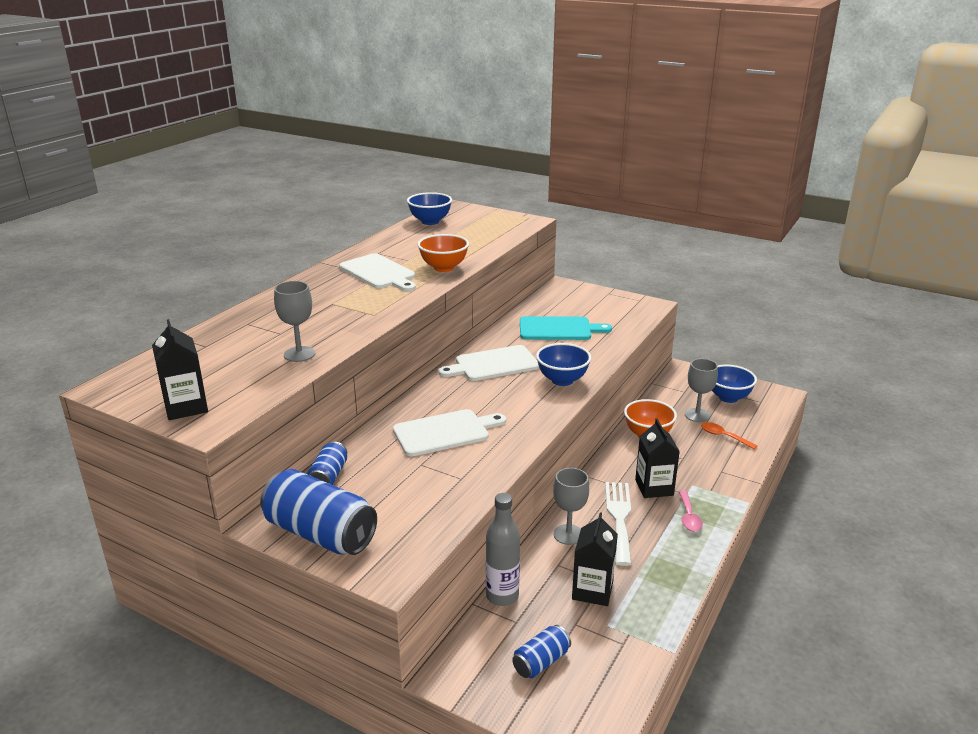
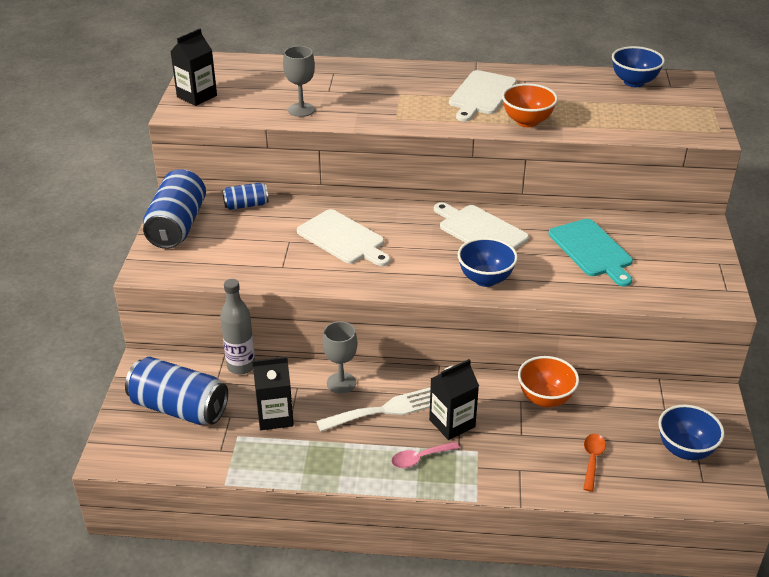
camera: 65 degrees right, 10 degrees up
blue can [512,625,571,678] -> blue can [125,357,228,425], size x1.93
grey goblet [685,359,718,422] -> none

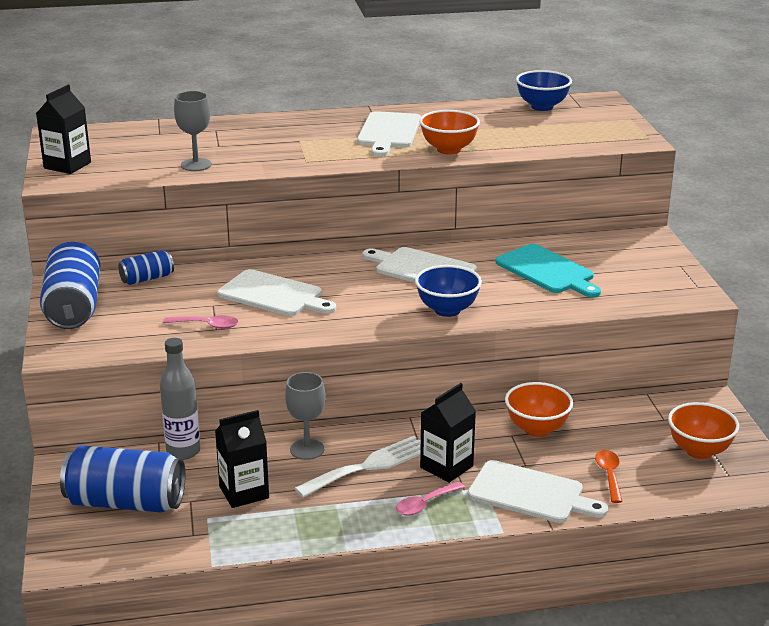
camera: 15 degrees left, 10 degrees down
blue bowl [658,405,725,460] -> orange bowl [668,402,739,459]
none -> pink spoon [163,315,238,329]
none -> white cutting board [468,460,608,523]

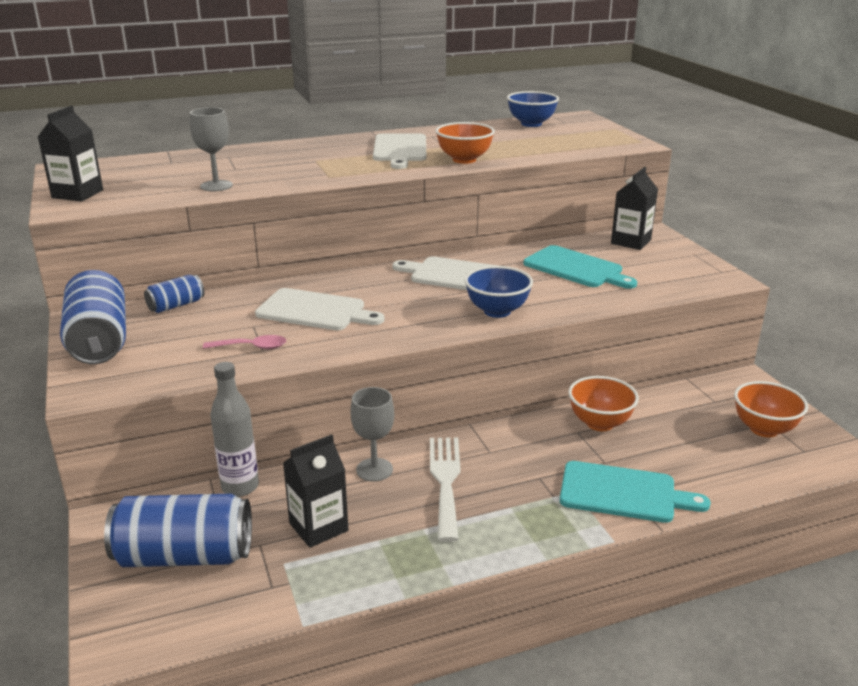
camera: 10 degrees left, 0 degrees up
white fork [294,436,421,498] -> white fork turned 45 degrees counterclockwise [430,438,461,542]
pink spoon [396,482,465,516] -> none
black carton [420,383,476,483] -> black carton moved to [611,167,658,250]
white cutting board [468,460,608,523] -> turquoise cutting board [560,461,711,523]
orange spoon [595,450,622,503] -> none

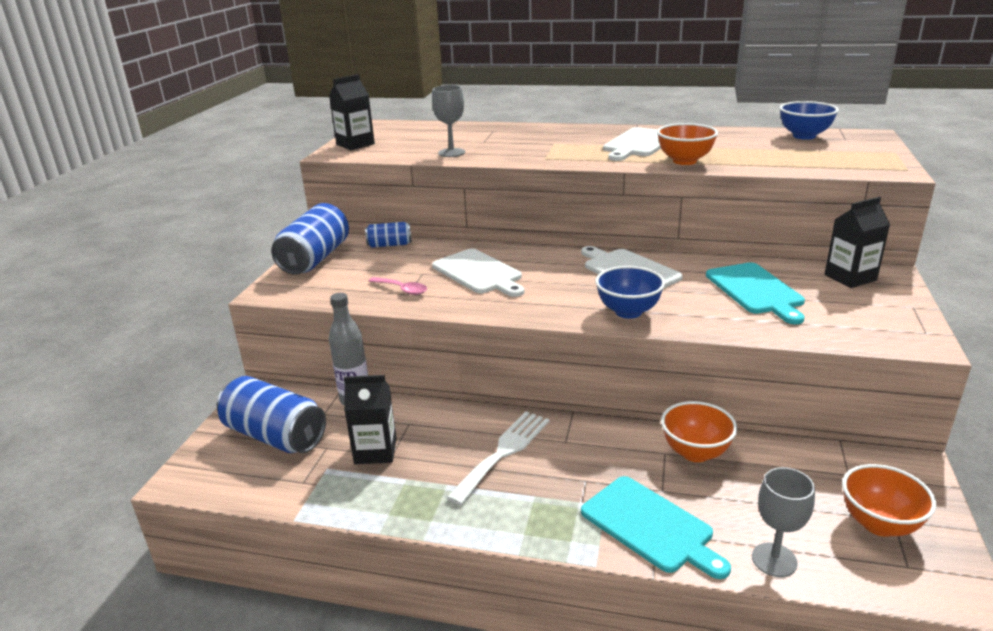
camera: 35 degrees right, 0 degrees up
grey goblet [350,387,394,482] -> grey goblet moved to [752,467,815,577]

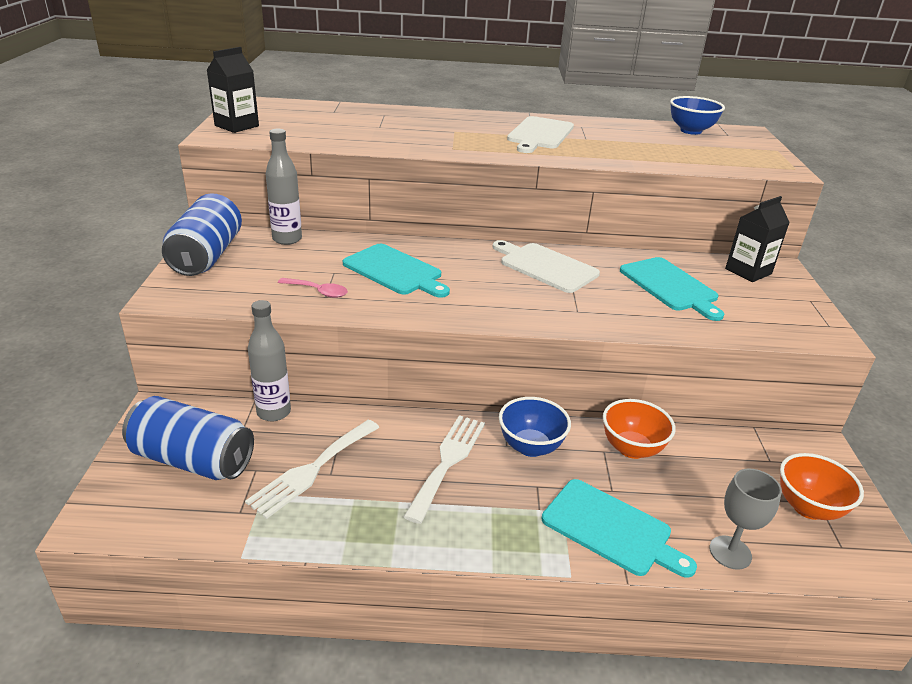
camera: 15 degrees left, 5 degrees up
black carton [344,375,397,464] -> white fork [245,420,380,519]
blue can [365,222,412,248] -> grey bottle [266,129,302,245]
grey goblet [432,85,465,157] -> none
white cutting board [432,249,524,297] -> turquoise cutting board [343,244,450,298]
blue bowl [595,266,665,319] -> blue bowl moved to [499,397,571,457]
orange bowl [657,123,718,165] -> none

